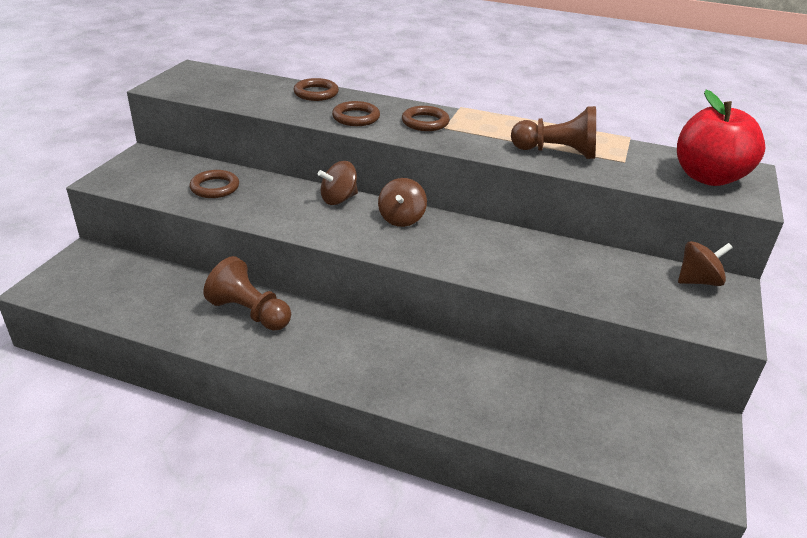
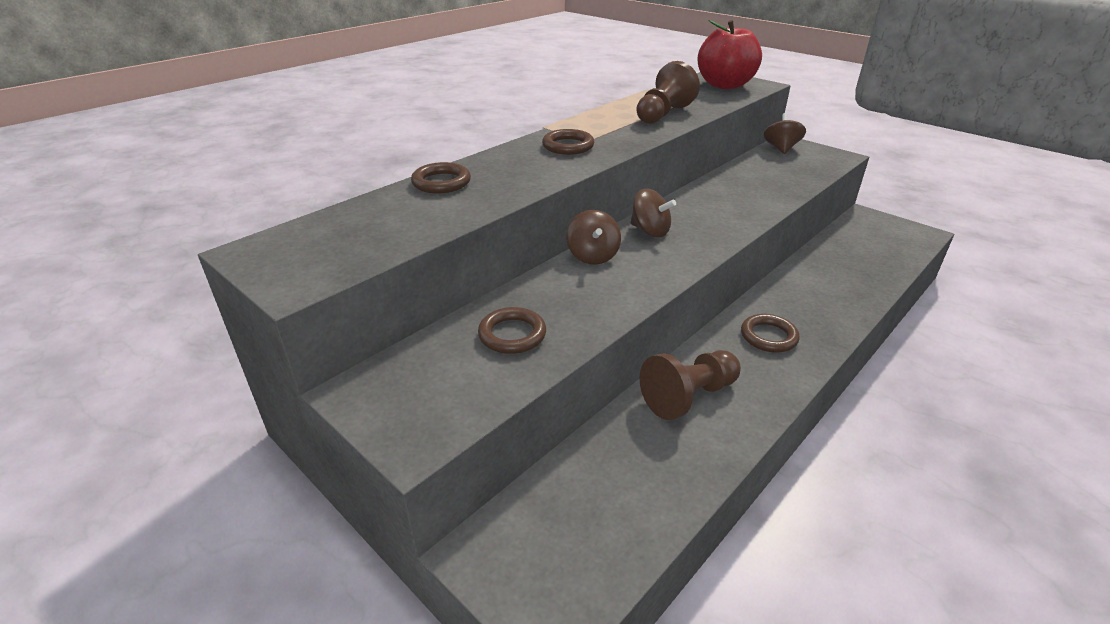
camera: 65 degrees left, 0 degrees up
brown ring [332,101,380,126] -> brown ring moved to [741,314,800,353]

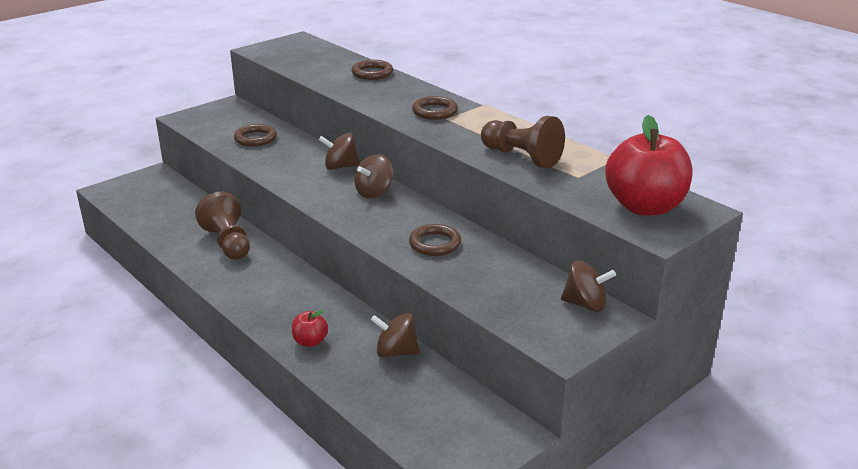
camera: 95 degrees right, 5 degrees down
brown ring [741,314,800,353] -> brown ring moved to [409,224,461,256]
none -> red apple [292,310,328,347]
none -> brown spinning top [371,313,419,358]

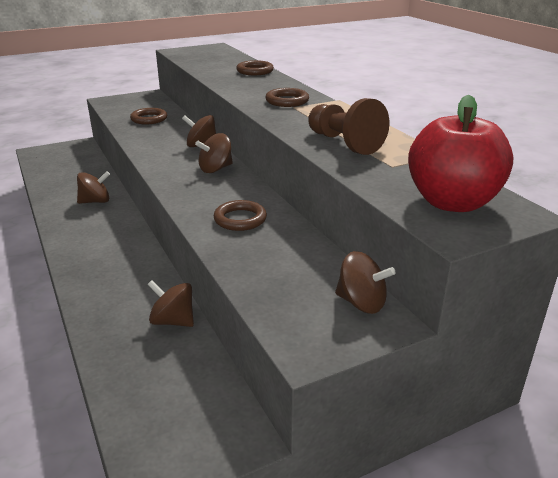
camera: 15 degrees right, 0 degrees up
brown pawn [195,192,250,260] -> brown spinning top [77,171,110,204]
red apple [292,310,328,347] -> none

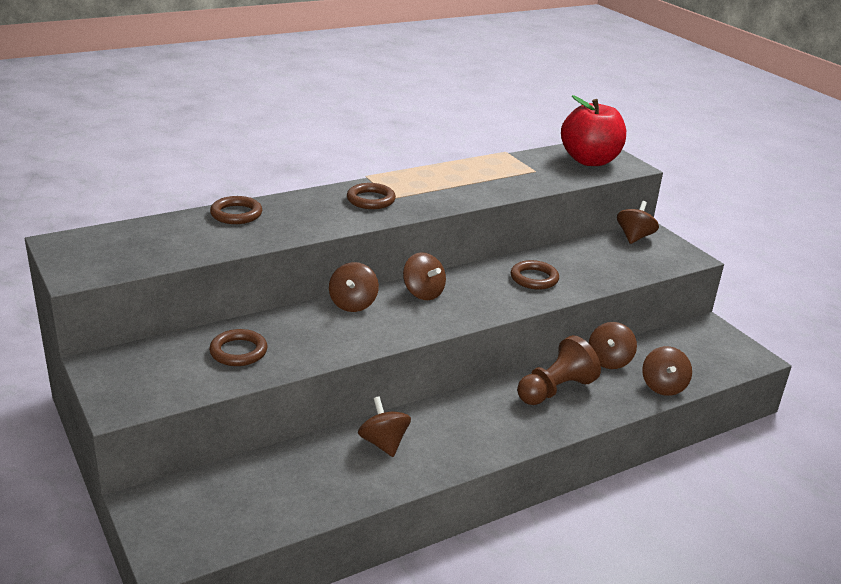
camera: 95 degrees left, 0 degrees up
brown pawn [308,98,389,155] -> brown pawn moved to [517,335,601,405]
none -> brown spinning top [642,346,692,396]

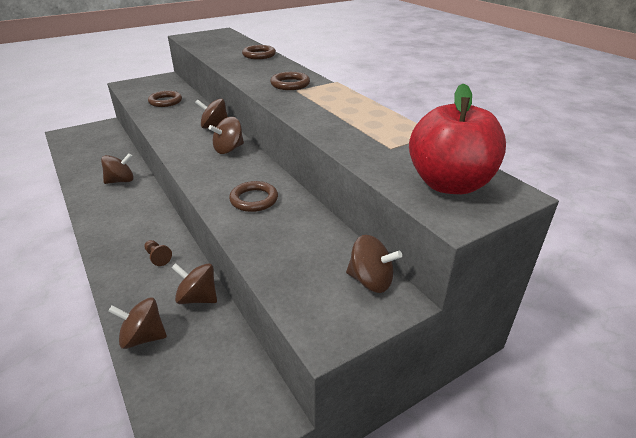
camera: 90 degrees right, 5 degrees up
brown pawn [517,335,601,405] -> brown pawn [144,240,172,266], size x0.46

